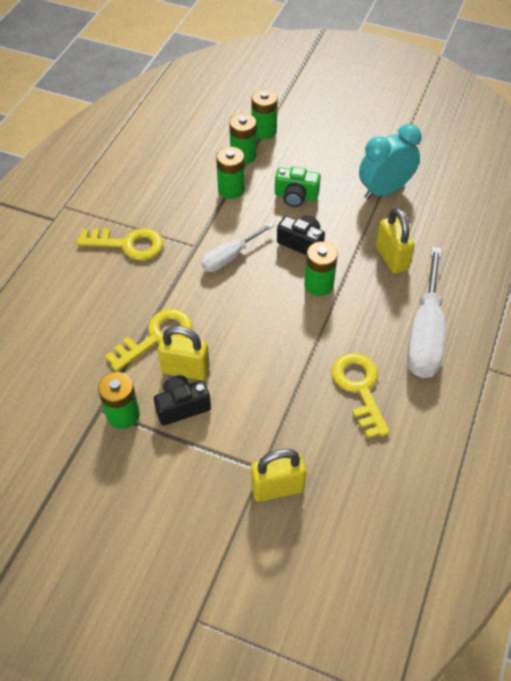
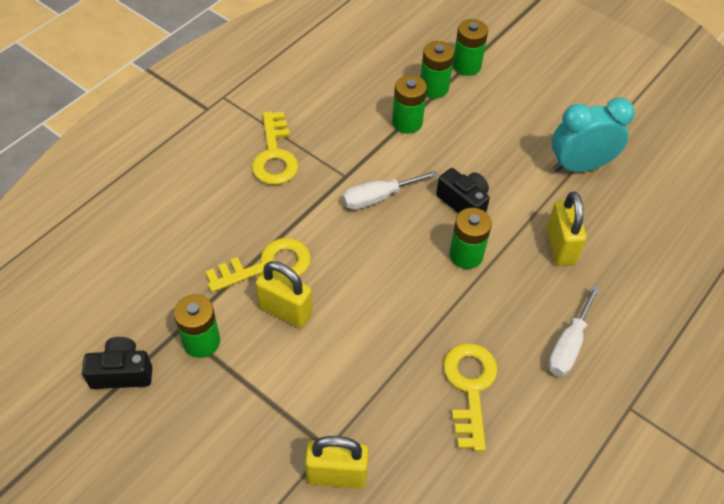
camera: 15 degrees right, 0 degrees up
yellow key [76,228,163,260] -> yellow key turned 60 degrees clockwise [252,111,298,185]
black camera [154,375,211,426] -> black camera moved to [82,337,152,389]
green camera [275,167,321,207] -> none
white screwdriver [407,247,445,378] -> white screwdriver [548,285,600,376], size x0.59

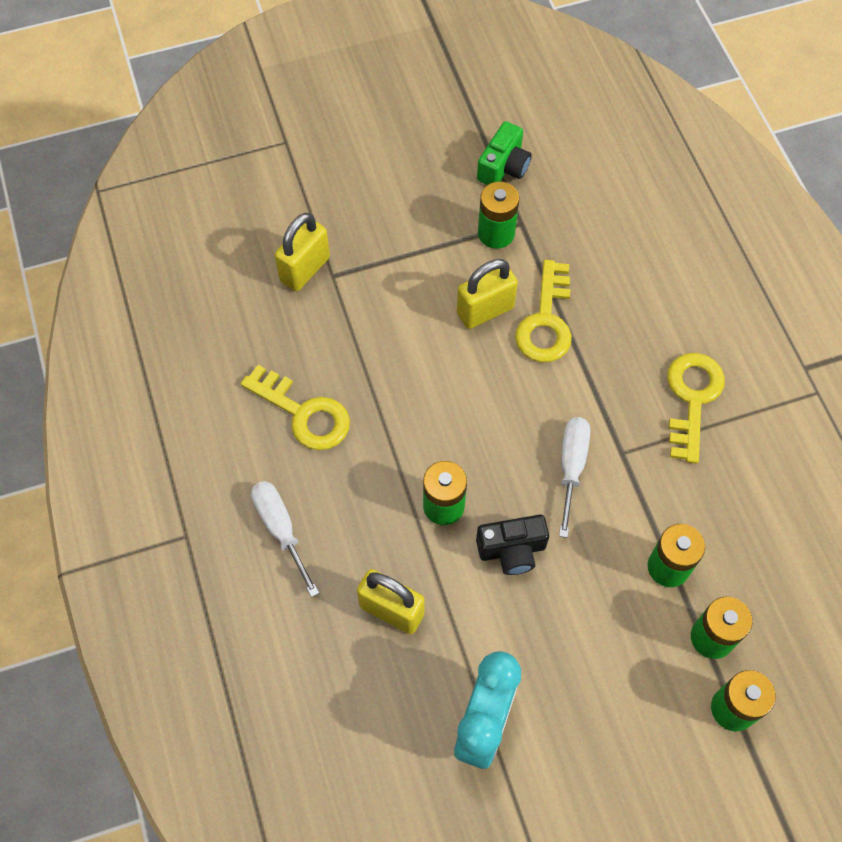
camera: 125 degrees right, 10 degrees up
black camera [82,337,152,389] -> green camera [477,121,532,185]
yellow key [252,111,298,185] -> yellow key turned 75 degrees clockwise [667,353,725,464]

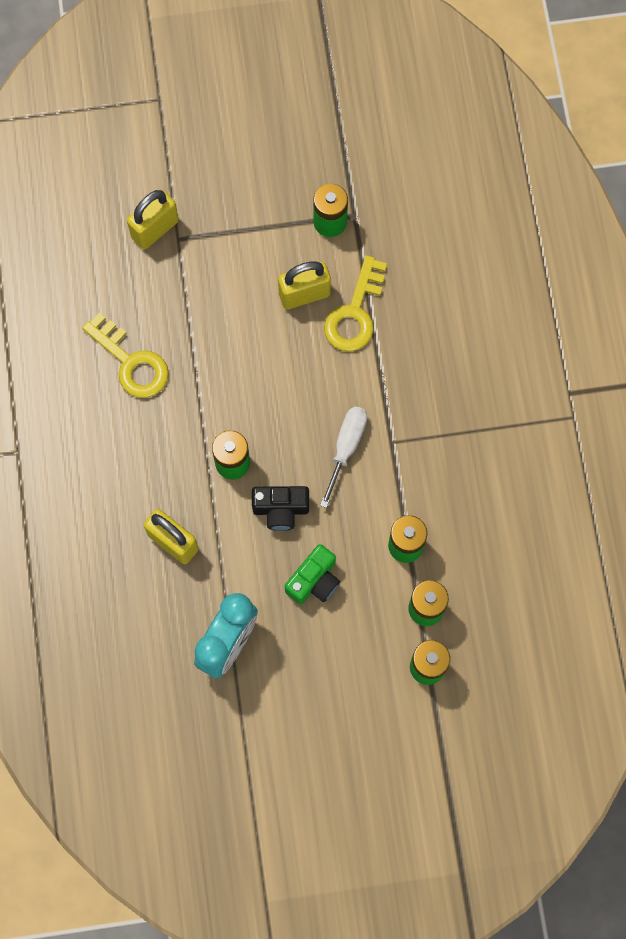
camera: 10 degrees right, 10 degrees up
white screwdriver [251,481,319,597] -> none
green camera [477,121,532,185] -> green camera moved to [285,544,340,604]
yellow key [667,353,725,464] -> none

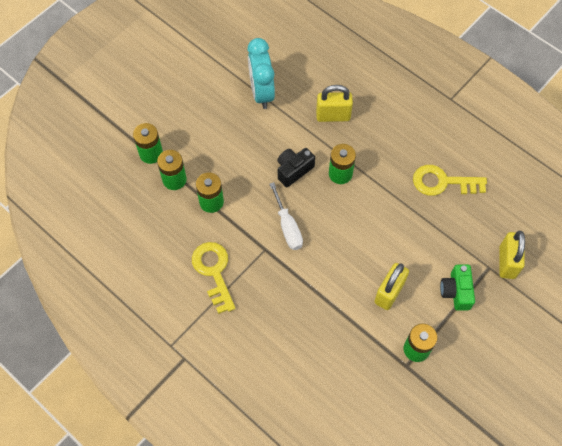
camera: 140 degrees right, 10 degrees down
green camera [285,544,340,604] -> green camera moved to [440,264,475,311]
yellow key [324,255,387,352] -> yellow key moved to [192,242,235,314]

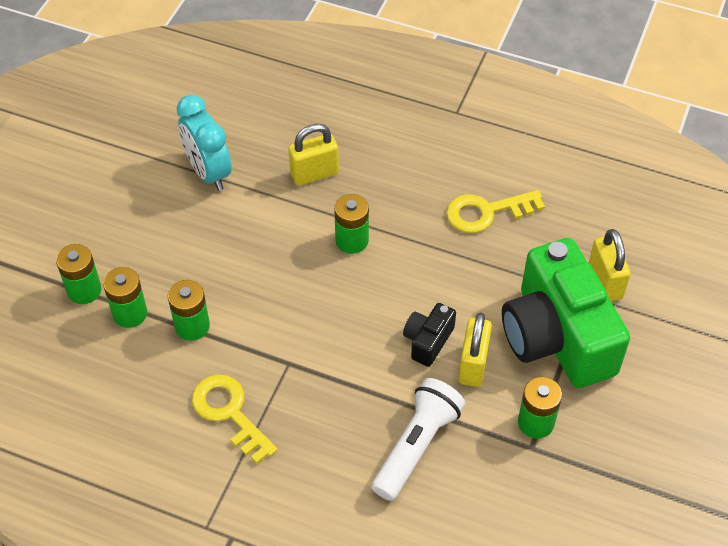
camera: 20 degrees left, 10 degrees down
white screwdriver [270,182,303,250] -> none
black camera [277,148,315,187] -> black camera moved to [403,303,456,367]
green camera [440,264,475,311] -> green camera [502,238,630,388], size x2.31
none -> white flashlight [371,378,465,501]

